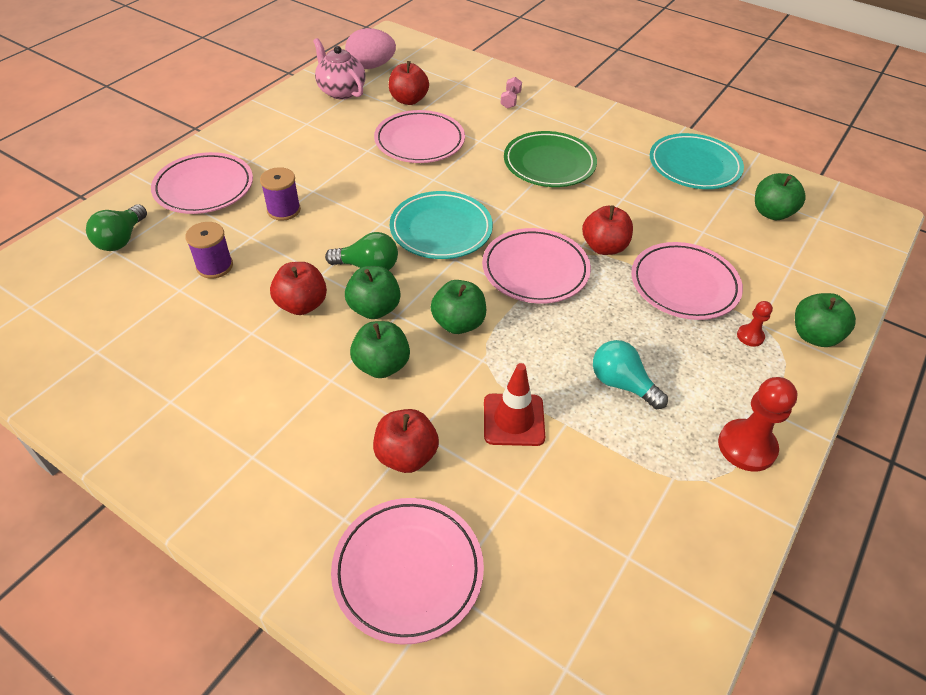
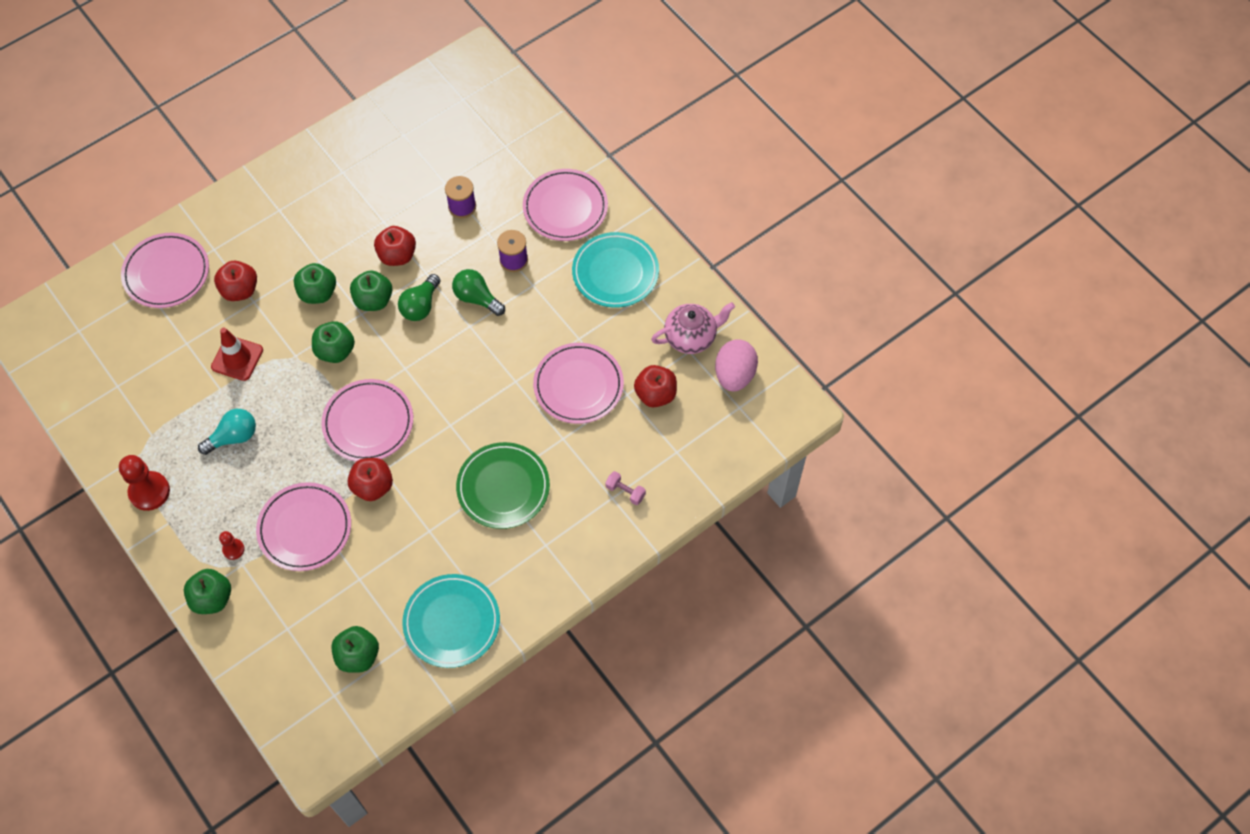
camera: 110 degrees right, 15 degrees up
green light bulb [86,204,147,251] -> green light bulb moved to [452,269,505,316]
turquoise plate [390,191,493,259] -> turquoise plate moved to [572,232,659,308]

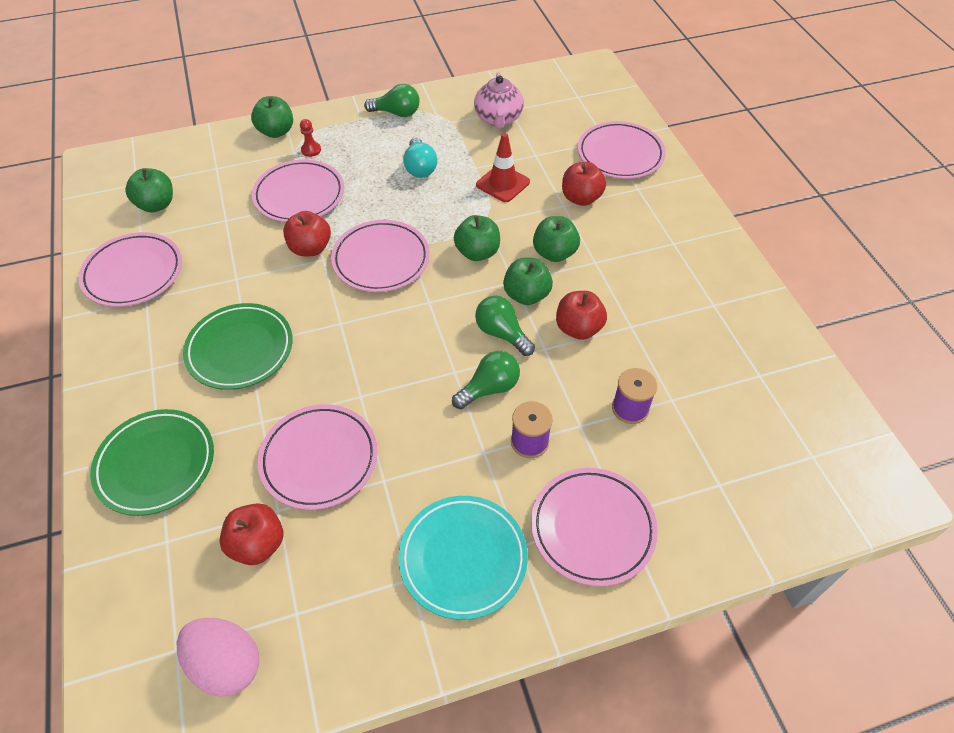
camera: 110 degrees right, 10 degrees down
red pawn [119,455,170,511] -> green light bulb [364,84,420,117]
turquoise plate [402,574,500,668] -> pink plate [78,232,182,307]
pink dumbbell [605,471,646,505] -> green plate [90,409,214,516]
pink teapot [651,302,735,354] -> pink teapot moved to [474,72,524,129]

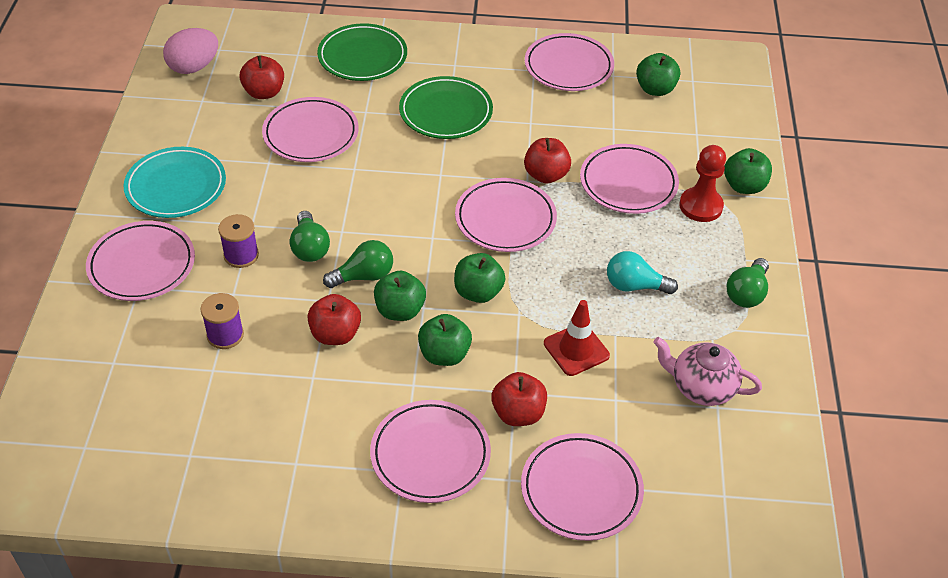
camera: 110 degrees right, 5 degrees down
red pawn [300,119,321,157] -> red pawn [679,145,726,222], size x1.90
none -> pink plate [370,400,491,503]

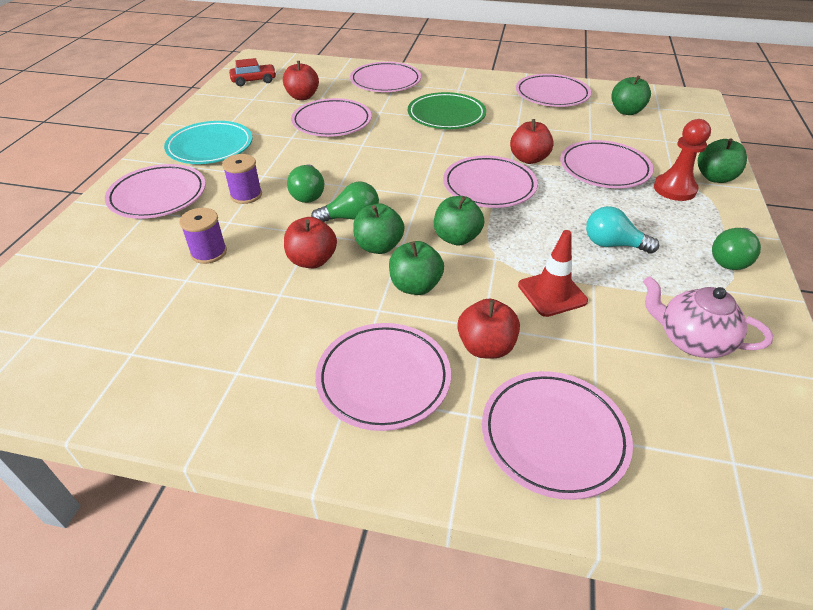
camera: 10 degrees right, 5 degrees down
pink egg [163,28,218,74] -> red car [229,58,276,86]
green plate [317,23,407,81] -> pink plate [350,62,421,92]

